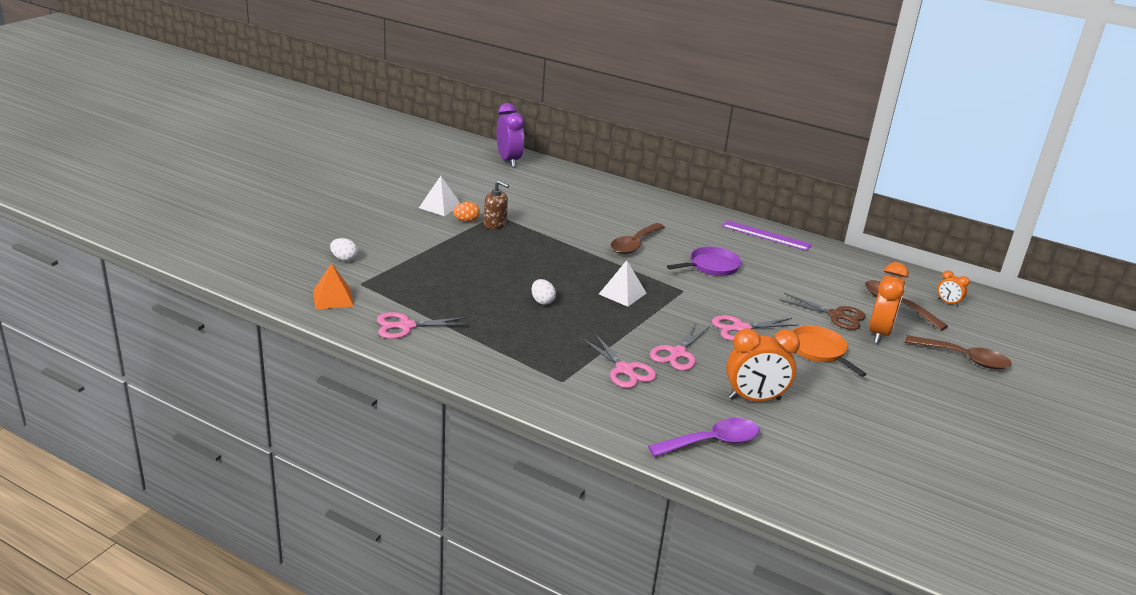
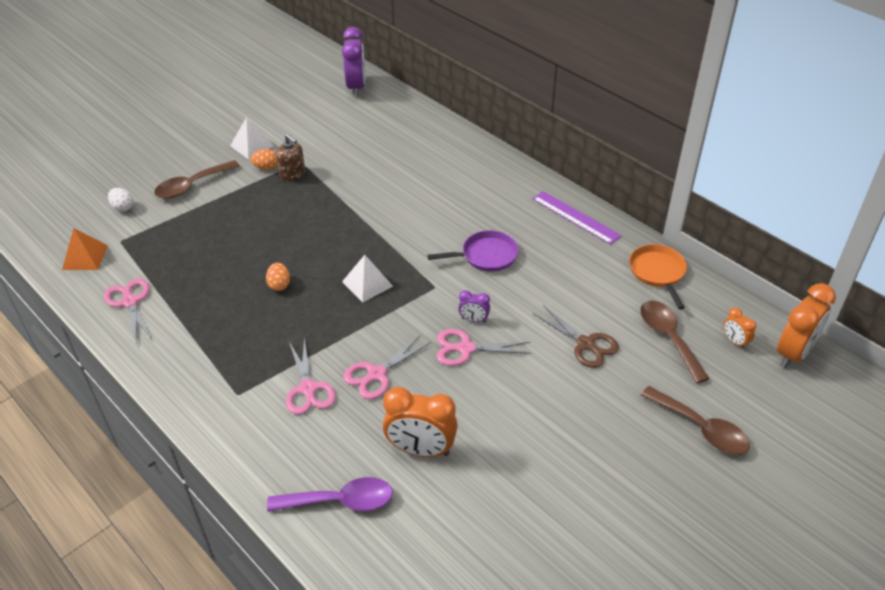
camera: 20 degrees right, 15 degrees up
pink scissors [377,312,469,339] -> pink scissors turned 60 degrees clockwise [104,279,152,342]
white egg [531,279,556,305] -> orange egg [266,262,290,291]
brown spoon [611,223,665,254] -> brown spoon moved to [154,160,240,199]
orange pan [792,326,866,377] -> orange pan moved to [629,244,687,310]
orange clock [869,262,909,344] -> orange clock moved to [777,283,836,368]
none -> purple clock [458,290,490,322]

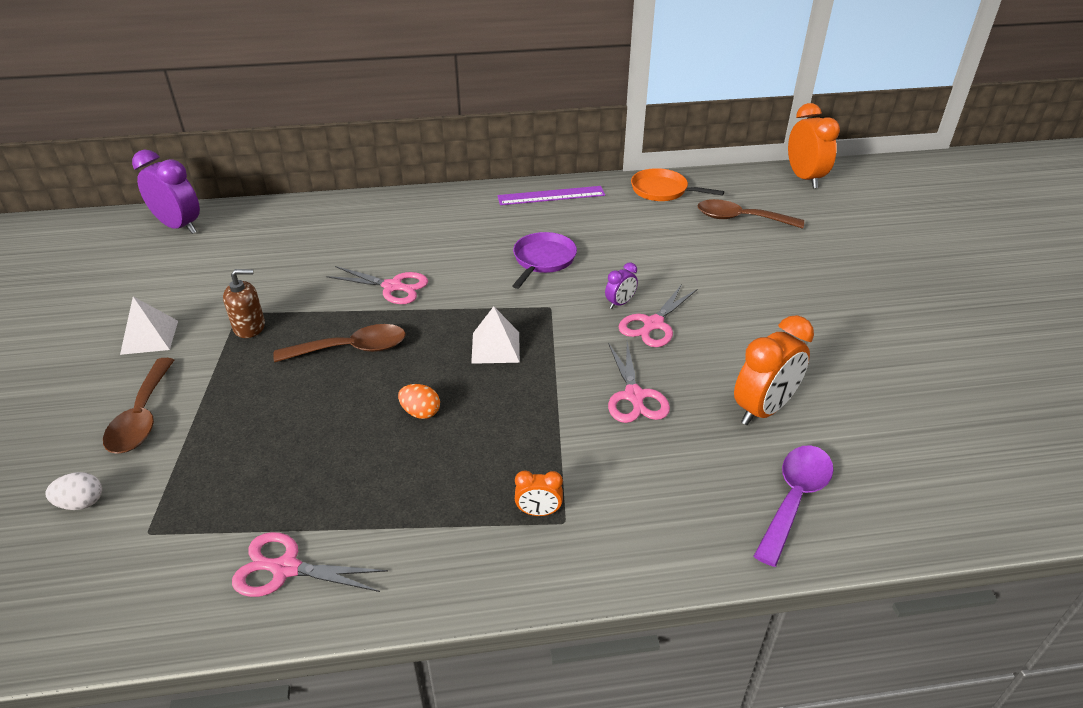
camera: 55 degrees left, 5 degrees down
orange pyramid [62,228,108,270] -> none
orange egg [251,149,277,170] -> none
pink scissors [286,337,336,415] -> pink scissors moved to [326,266,428,304]
brown scissors [533,305,619,368] -> none
brown spoon [641,386,750,455] -> brown spoon moved to [273,324,406,362]
orange clock [723,308,756,349] -> orange clock moved to [515,471,563,516]

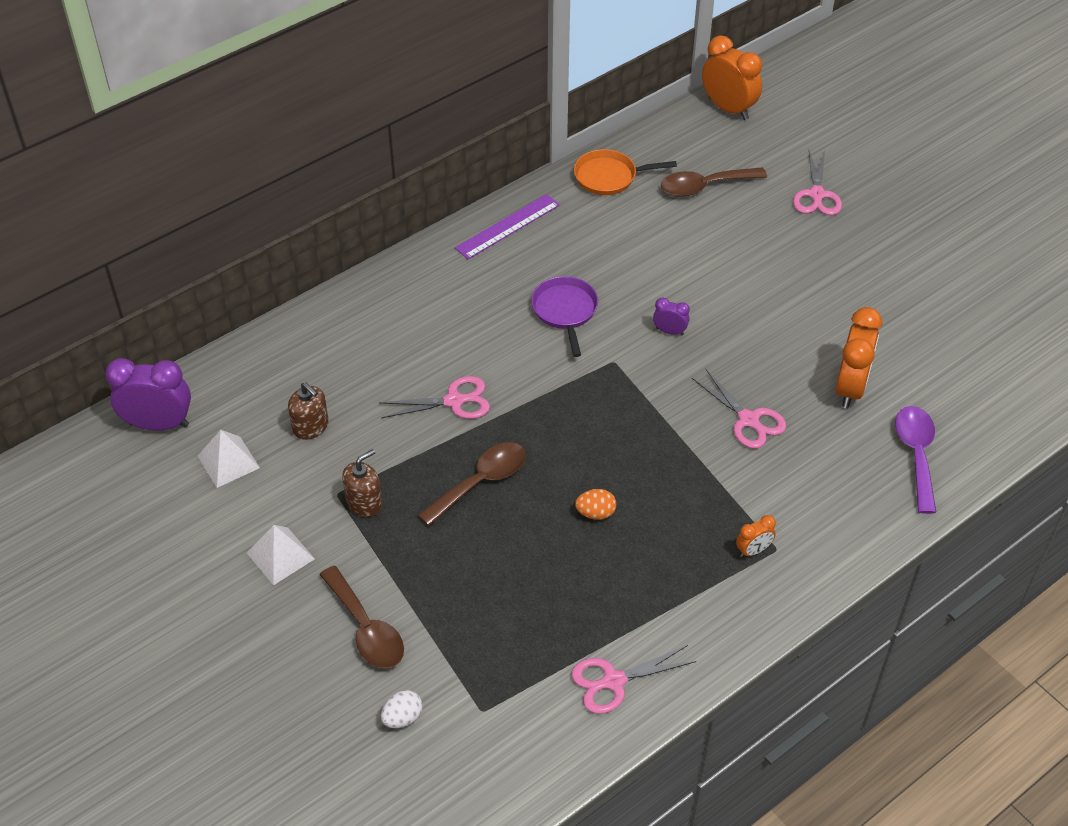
camera: 30 degrees left, 10 degrees up
white pyramid [471,307,520,364] -> white pyramid moved to [198,430,260,488]
purple clock [605,262,638,309] -> purple clock turned 90 degrees counterclockwise [653,297,690,335]
pink scissors [619,284,698,347] -> pink scissors moved to [793,151,842,216]
none -> brown soap dispenser [288,382,329,440]

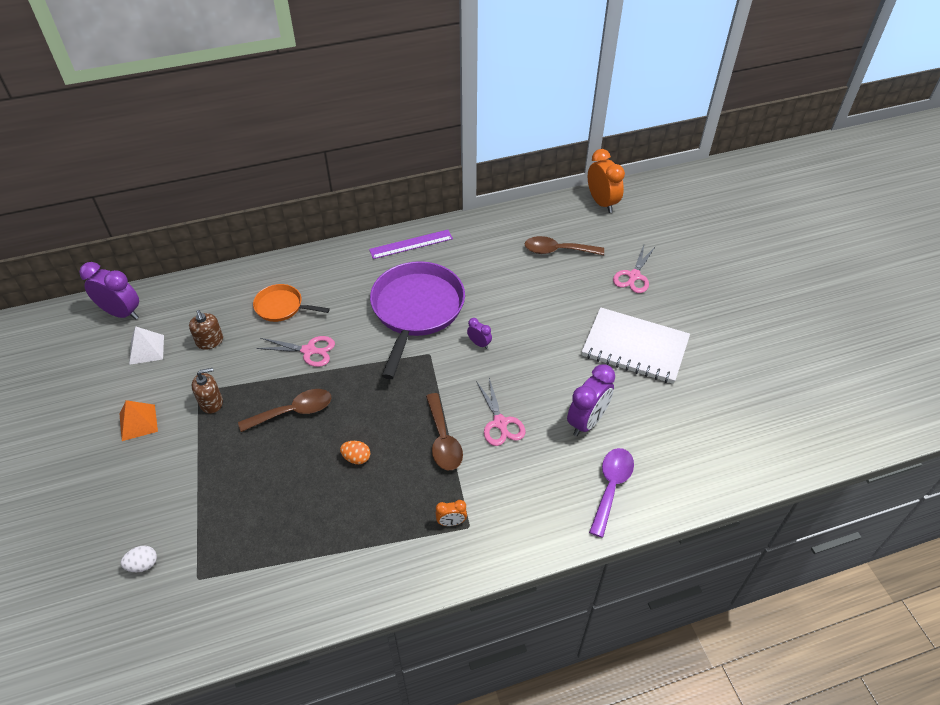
camera: 20 degrees right, 0 degrees up
white pyramid [247,525,315,585] -> orange pyramid [120,400,158,441]
brown spoon [319,566,404,668] -> brown spoon moved to [426,393,463,470]
purple pan [531,276,598,357] -> purple pan [370,261,465,379], size x1.97
pink scissors [571,645,697,714] -> none
orange pan [574,149,677,195] -> orange pan moved to [253,284,330,322]
orange clock [835,307,882,409] -> purple clock [567,364,615,436]
none -> white notebook [582,307,690,384]

